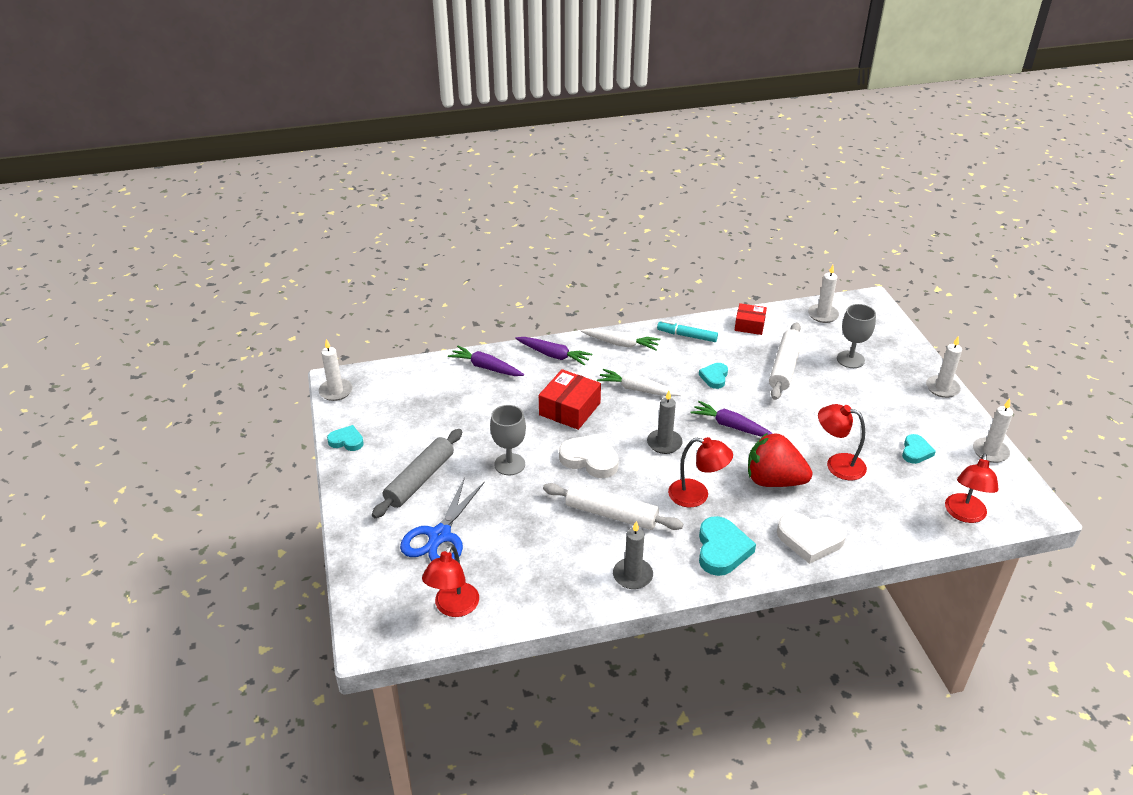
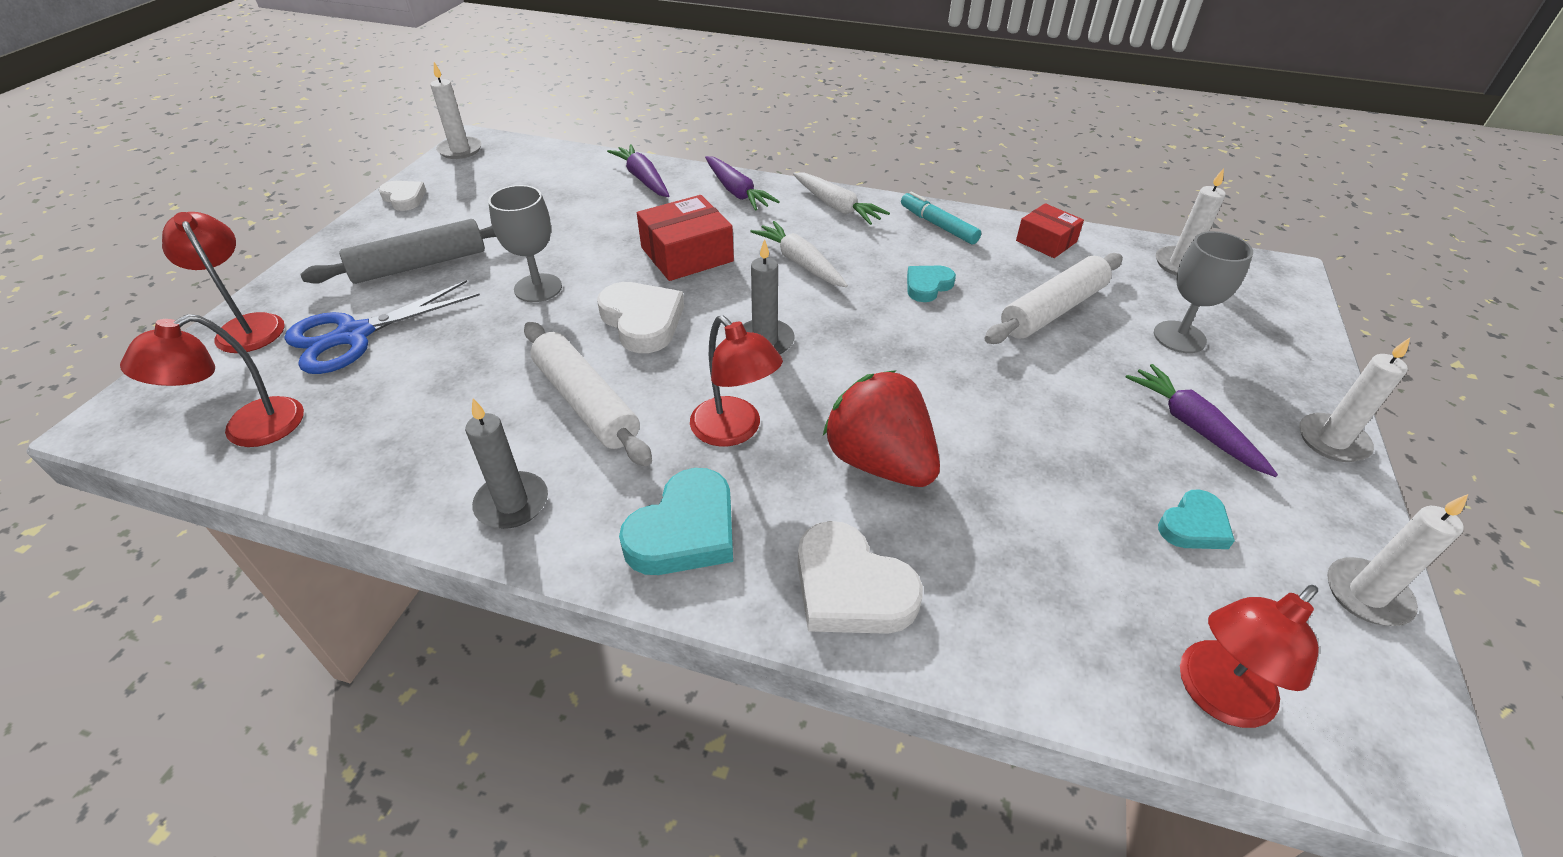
camera: 30 degrees right, 5 degrees up
turquoise heart [327,425,364,451] -> white heart [379,181,426,211]
purple carrot [690,401,773,437] -> purple carrot moved to [1126,364,1278,477]
red lamp [818,404,867,480] -> red lamp moved to [162,212,285,353]

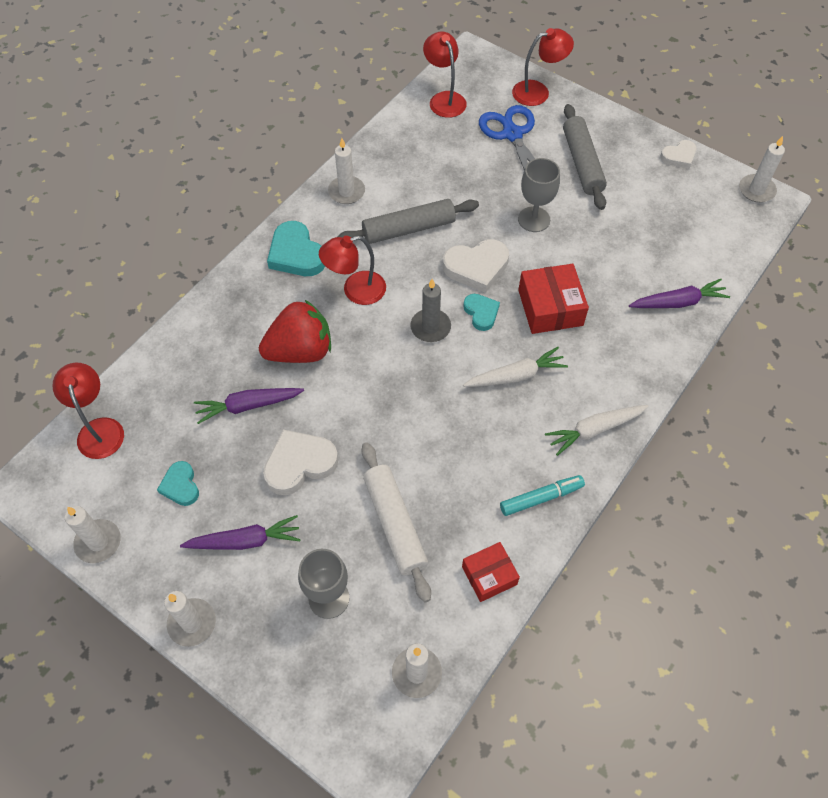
camera: 110 degrees right, 15 degrees up
grey candle [465,399,548,529] -> white candle [328,138,365,204]
white rolling pin [524,322,652,466] -> grey rolling pin [337,199,479,244]
purple carrot [705,156,780,211] -> purple carrot moved to [194,388,304,424]
white heart [798,521,923,634] -> white heart moved to [263,430,338,495]
turquoise heart [907,266,956,302] -> turquoise heart moved to [463,294,500,331]

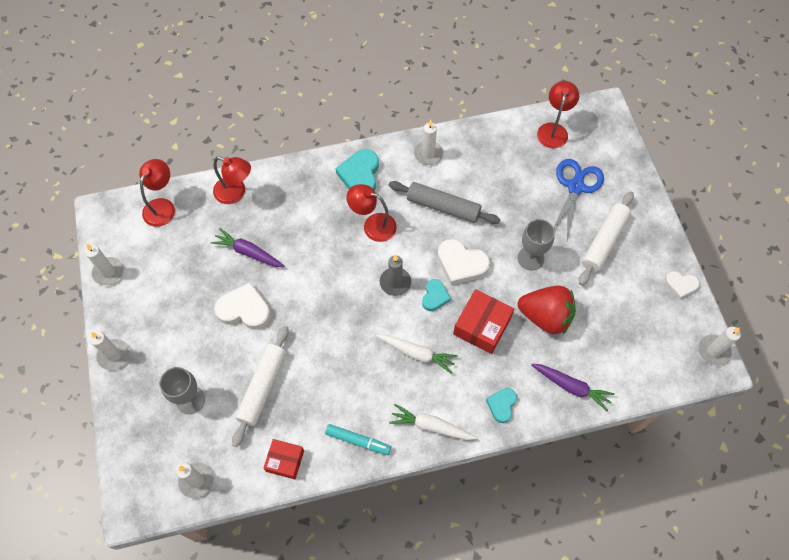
camera: 40 degrees right, 5 degrees up
turquoise heart [157,461,199,506] -> turquoise heart moved to [486,388,517,423]
purple carrot [180,515,301,550] -> none
red strawberry [259,299,331,363] -> red strawberry moved to [518,286,576,334]
red lamp [512,28,574,106] -> red lamp moved to [213,157,251,204]
grey rolling pin [563,104,607,210] -> white rolling pin [579,191,634,285]

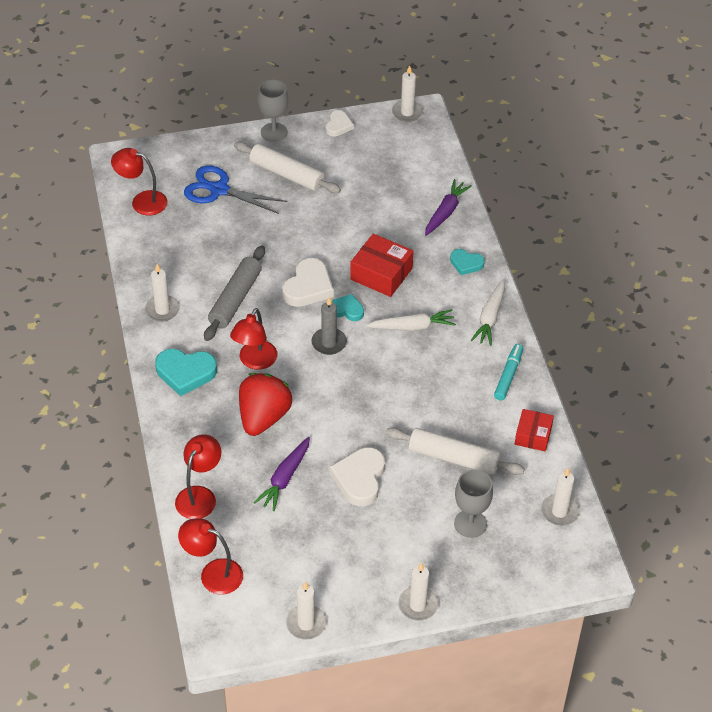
camera: 90 degrees left, 15 degrees down
white carrot [376,334,458,373] -> white carrot turned 60 degrees clockwise [366,309,456,331]
grey goblet [518,219,555,270] -> grey goblet moved to [257,80,289,142]
red strawberry [518,286,576,334] -> red strawberry moved to [239,373,292,436]

